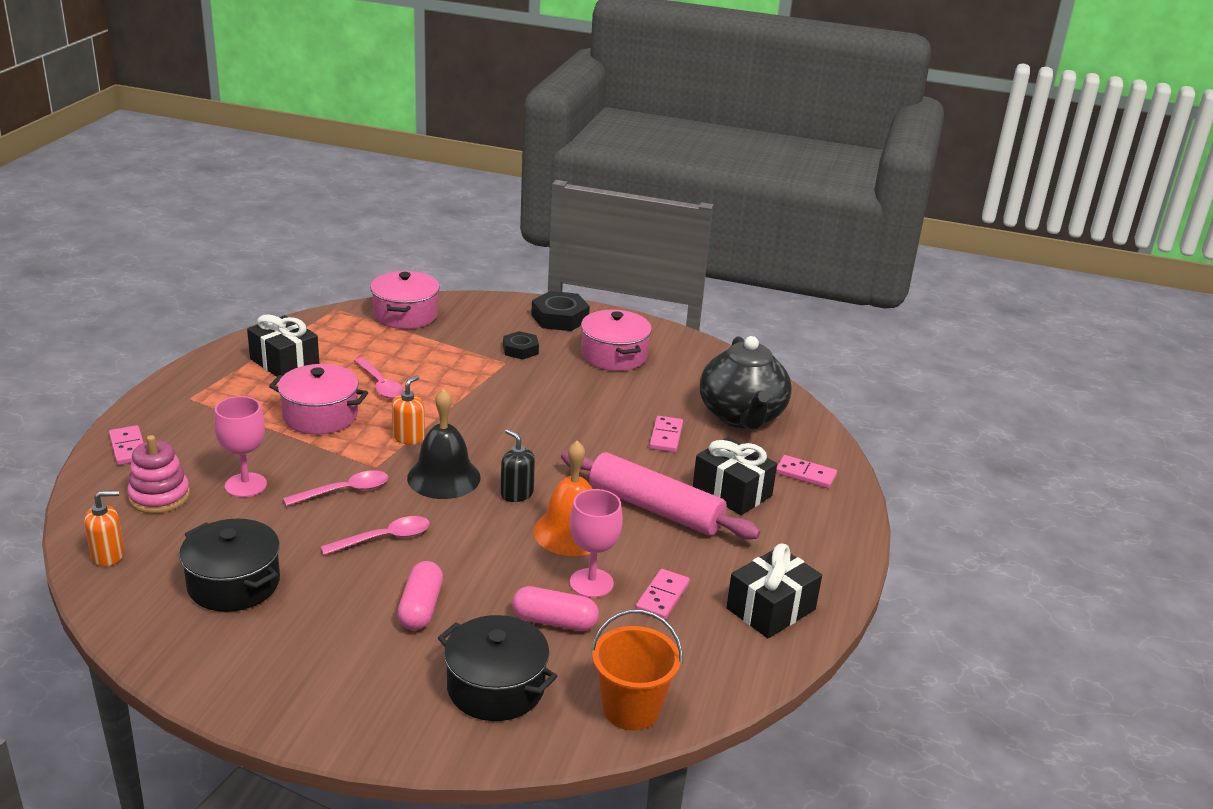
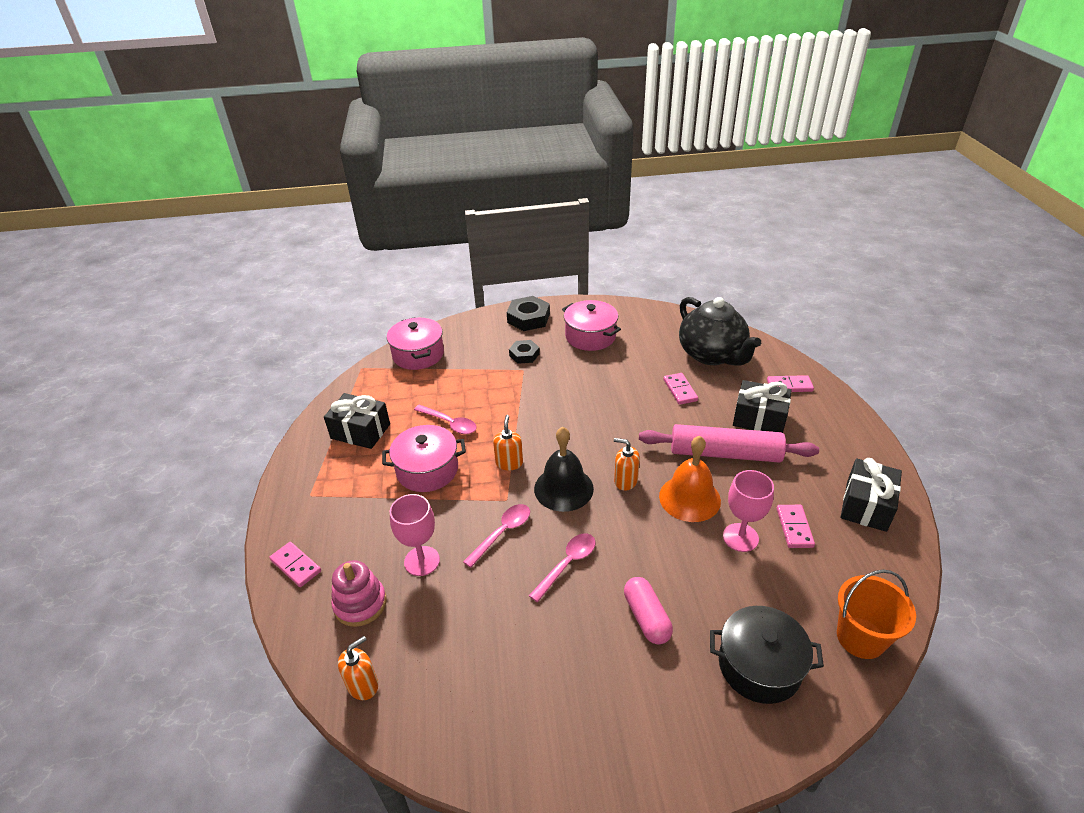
camera: 20 degrees left, 10 degrees up
black pot [179,519,280,612] -> none
black soap dispenser [501,429,535,502] -> orange soap dispenser [614,438,640,491]
pink capsule [512,586,599,631] -> none

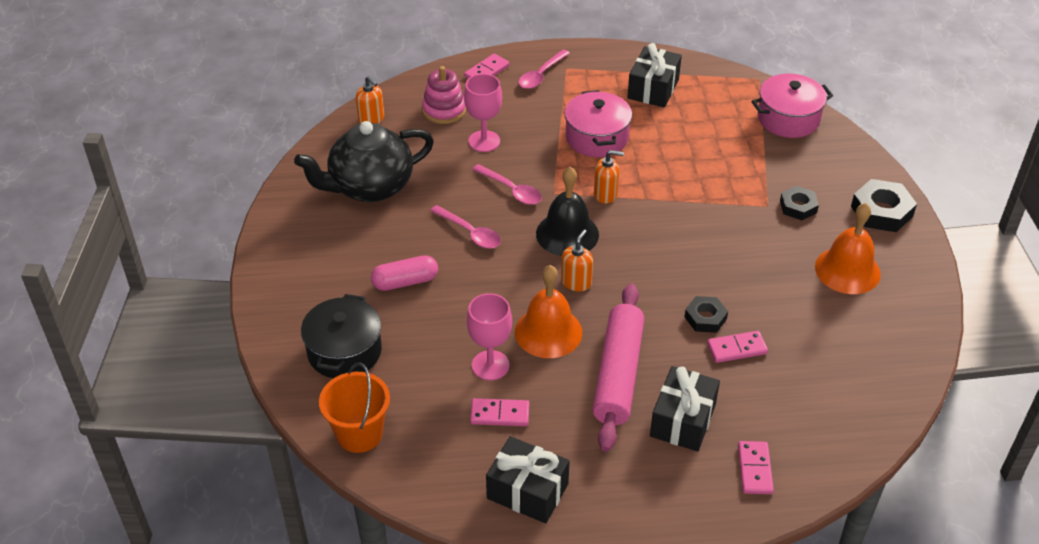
camera: 90 degrees right, 5 degrees up
pink spoon [414,405,477,434] -> pink spoon moved to [518,49,570,89]
pink pot [562,300,621,351] -> orange bell [815,203,881,294]
black teapot [679,297,761,366] -> black teapot moved to [294,121,434,202]
none -> black nut [684,296,728,333]

